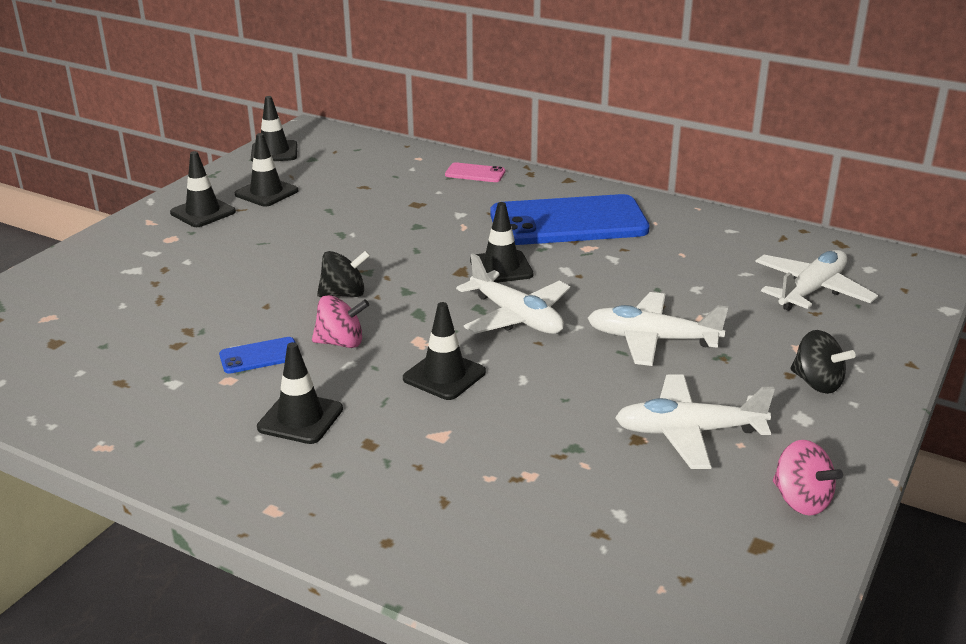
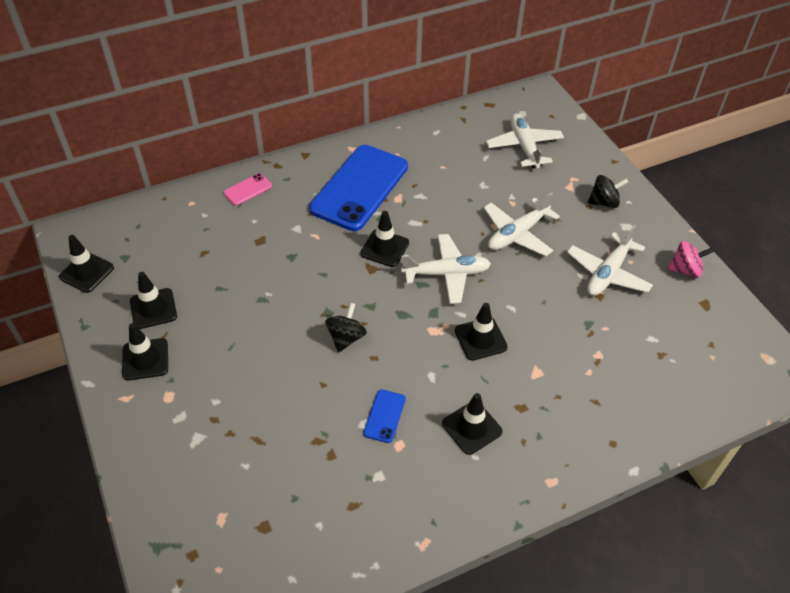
camera: 55 degrees left, 20 degrees up
pink spinning top [312,295,369,348] -> none

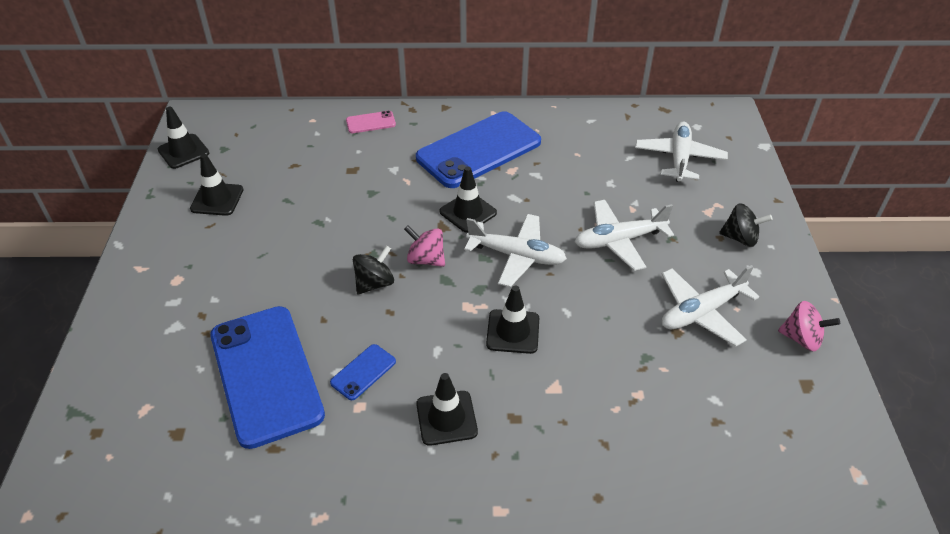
camera: 25 degrees right, 5 degrees down
black traffic cone [122,323,168,380] -> none
none -> blue phone [210,306,325,449]
none -> pink spinning top [404,225,445,267]

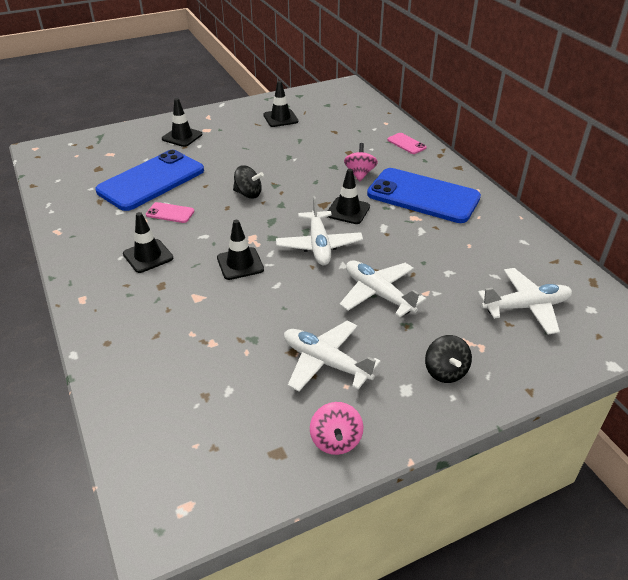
camera: 65 degrees right, 5 degrees down
black traffic cone [158,107,209,169] -> black traffic cone moved to [162,98,202,147]
blue phone [330,344,396,400] -> pink phone [146,202,195,223]
pink spinning top [404,225,445,267] -> pink spinning top moved to [344,143,378,181]

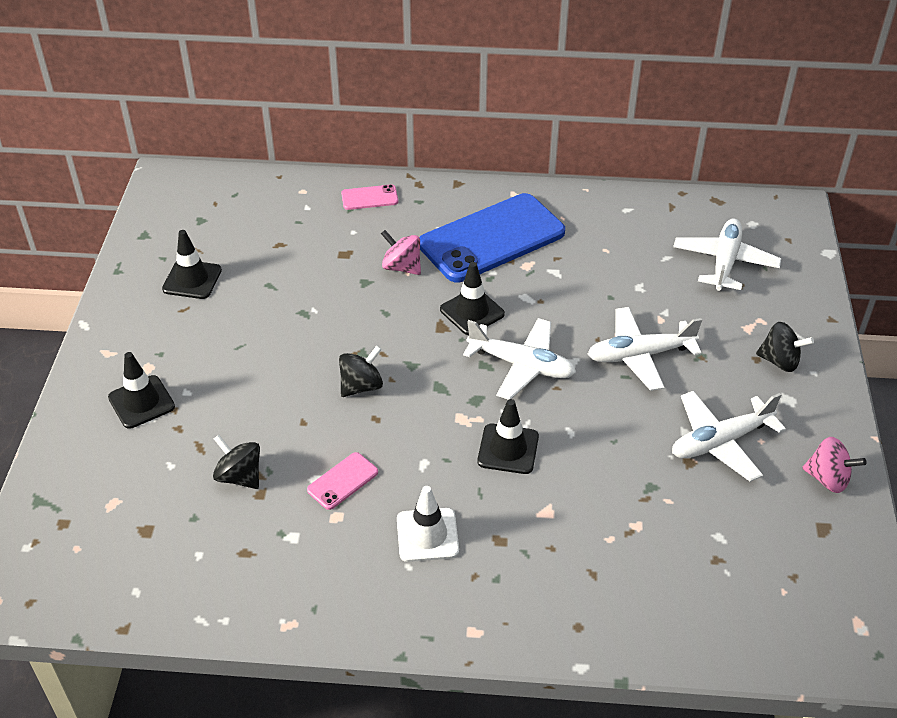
camera: 60 degrees left, 5 degrees up
blue phone [95,150,204,211] -> black spinning top [213,435,260,489]
black traffic cone [123,212,173,273] -> white traffic cone [397,486,459,562]

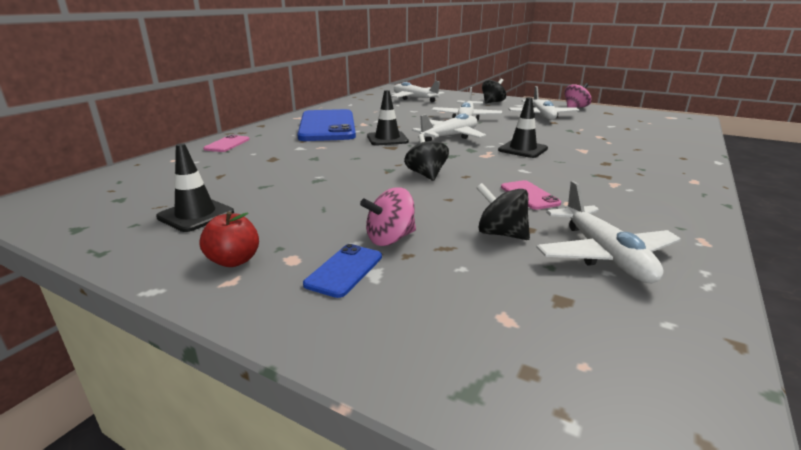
camera: 65 degrees left, 20 degrees down
black traffic cone [108,352,175,429] -> blue phone [303,244,382,298]
black spinning top [213,435,260,489] -> black spinning top turned 60 degrees clockwise [477,183,530,240]
pink spinning top [381,230,421,275] -> pink spinning top moved to [360,187,416,246]
white traffic cone [397,486,459,562] -> none
none -> red apple [199,212,259,267]
none -> white plane [536,181,681,283]

